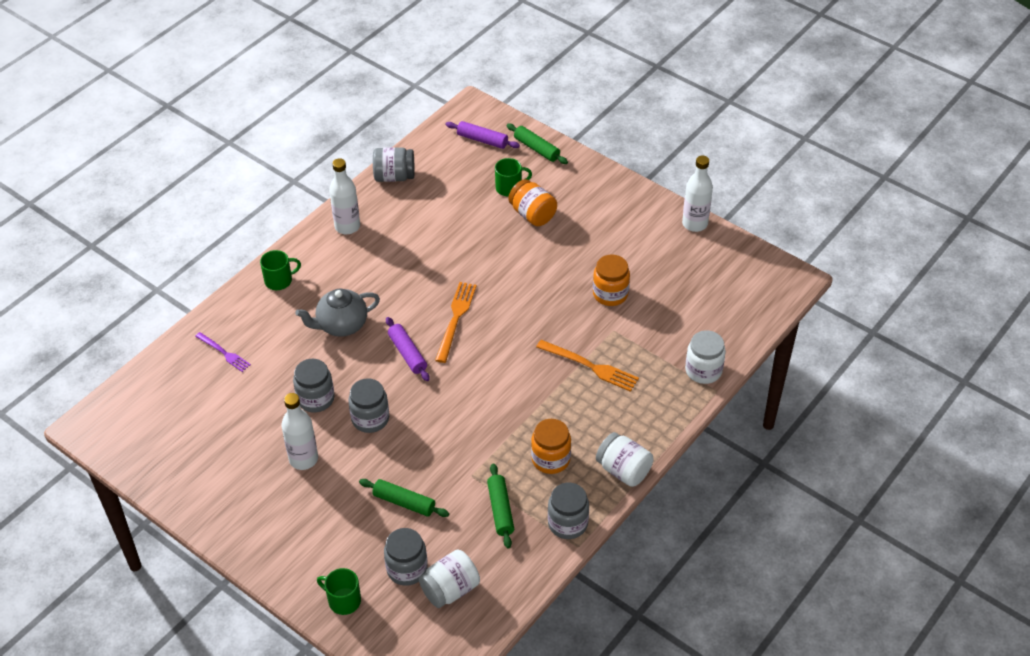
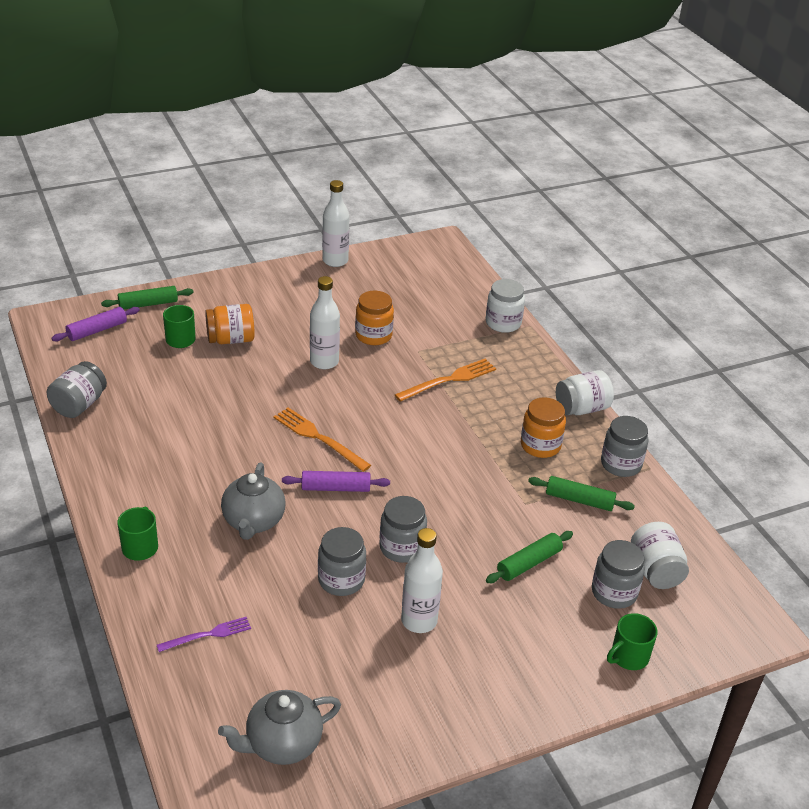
camera: 65 degrees left, 10 degrees down
white bottle [329,158,360,234] -> white bottle moved to [310,276,340,369]
none -> grey teapot [218,690,341,765]

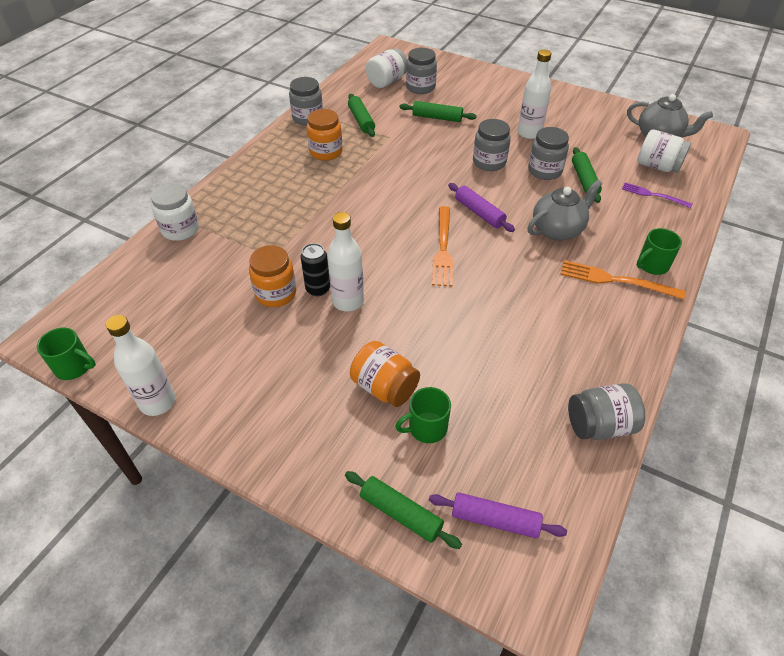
camera: 125 degrees left, 10 degrees up
orange fork [395,359,496,402] -> orange fork moved to [560,260,685,300]
white jar [556,370,614,415] -> white jar moved to [637,130,691,173]
green mug [607,613,658,670] -> green mug moved to [37,327,96,380]
none -> black can [301,243,330,296]
none -> green rolling pin [572,147,602,203]

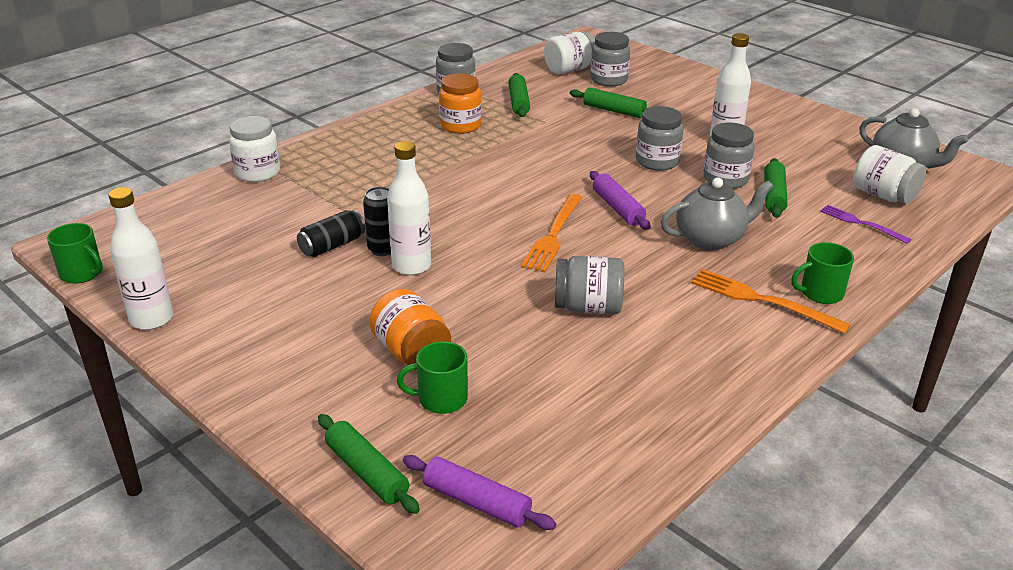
camera: 15 degrees right, 15 degrees down
orange jar [249,245,296,307] -> black can [297,210,365,257]
grey jar [568,383,645,440] -> grey jar moved to [555,256,624,314]

